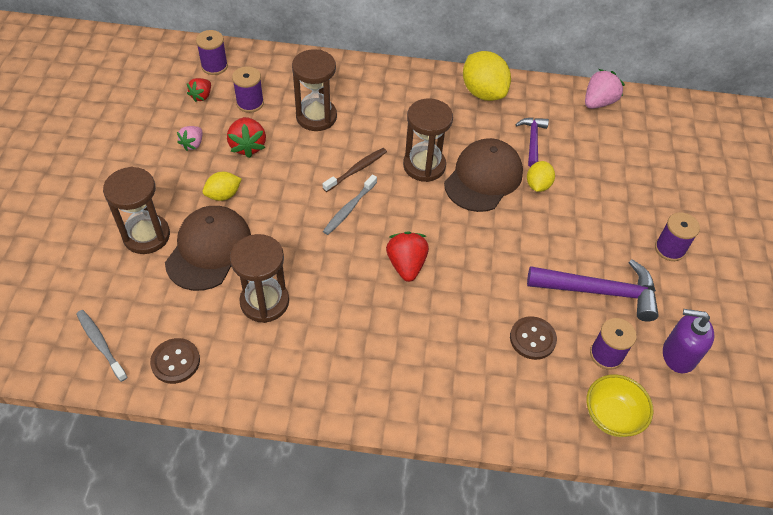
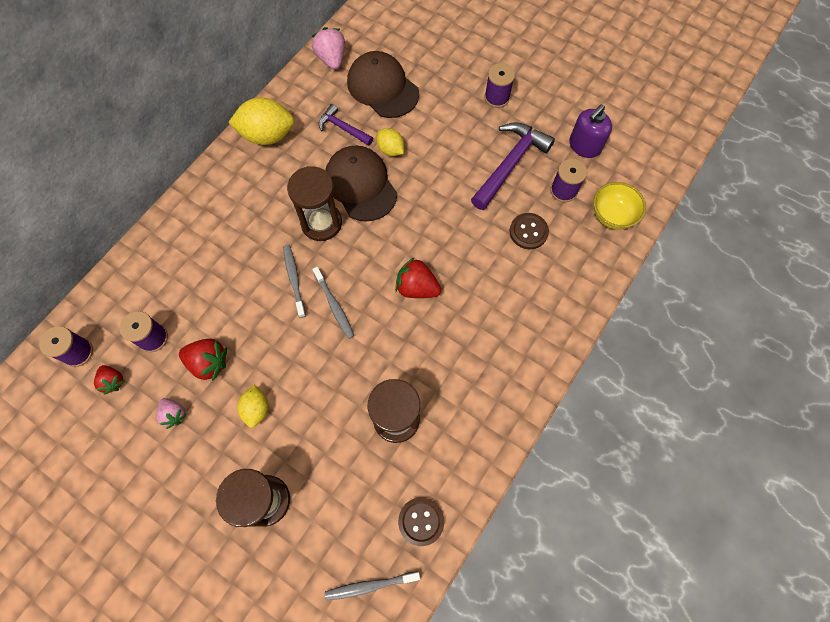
camera: 60 degrees left, 15 degrees up
brown cap [165,206,251,291] -> brown cap moved to [347,51,419,118]
brown hourglass [292,49,337,131] -> none
brown toothbrush [323,148,387,192] -> grey toothbrush [283,245,306,318]

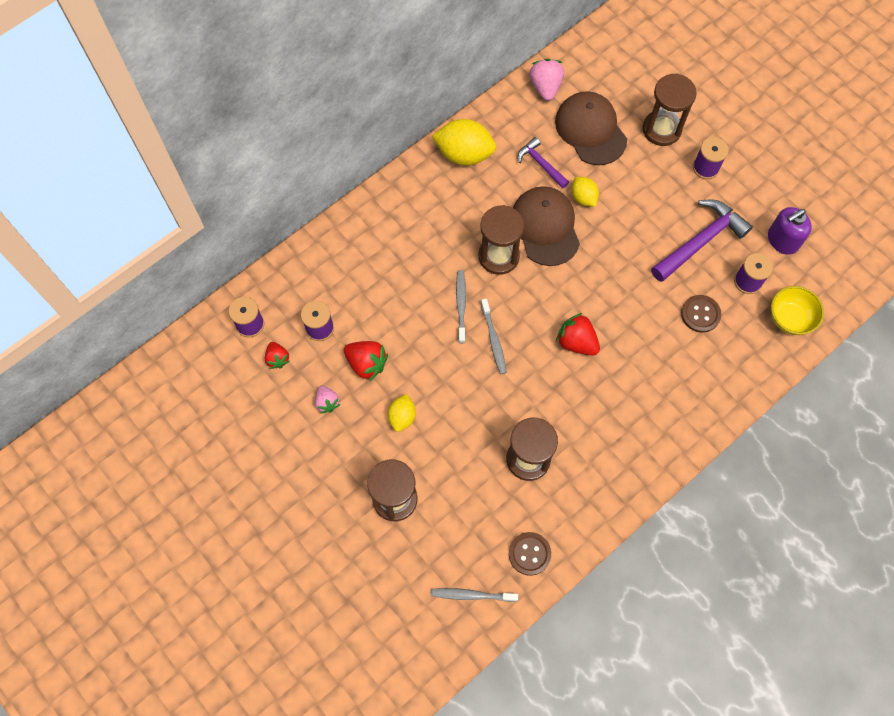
camera: 15 degrees right, 0 degrees up
none -> brown hourglass [643,73,697,146]

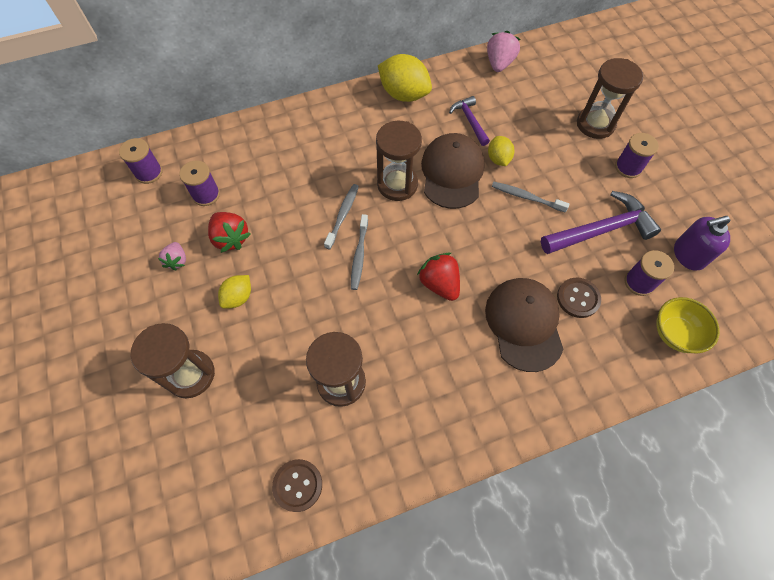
camera: 20 degrees right, 5 degrees down
red strawberry [265,342,290,369] -> none
grey toothbrush [431,588,518,602] -> grey toothbrush moved to [492,182,570,212]
brown cap [555,91,627,165] -> brown cap moved to [485,278,564,372]

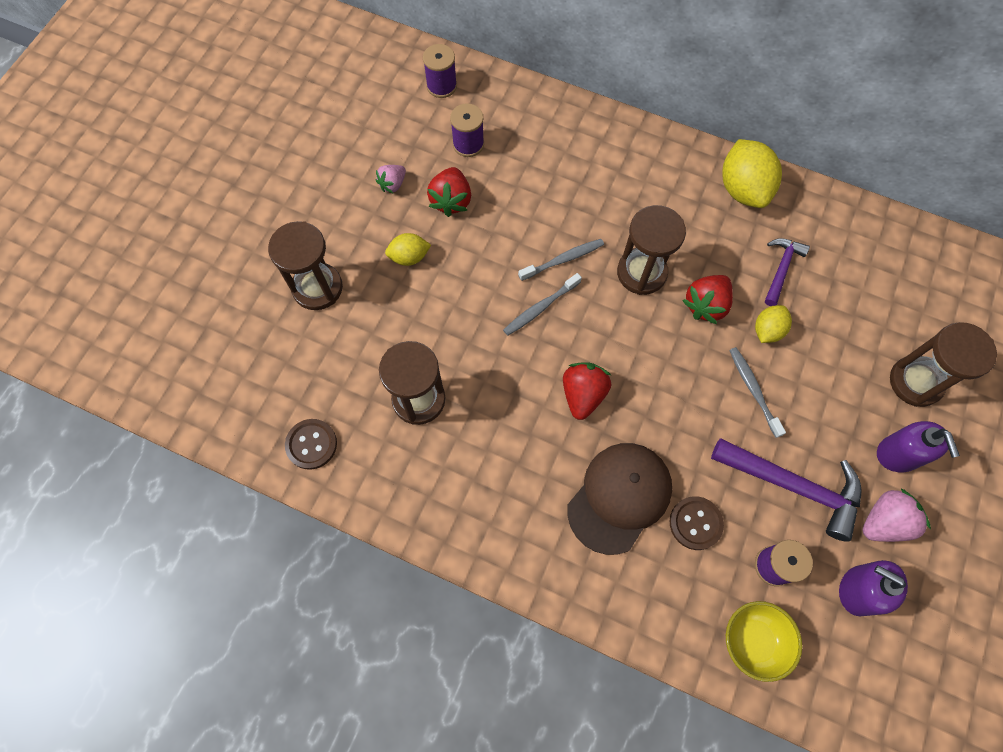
camera: 45 degrees right, 5 degrees up
brown cap [421,133,485,209] -> red strawberry [682,275,733,324]
pink strawberry [487,31,521,72] -> pink strawberry moved to [863,489,931,542]
purple spool [615,133,659,178] -> purple soap dispenser [877,421,960,472]

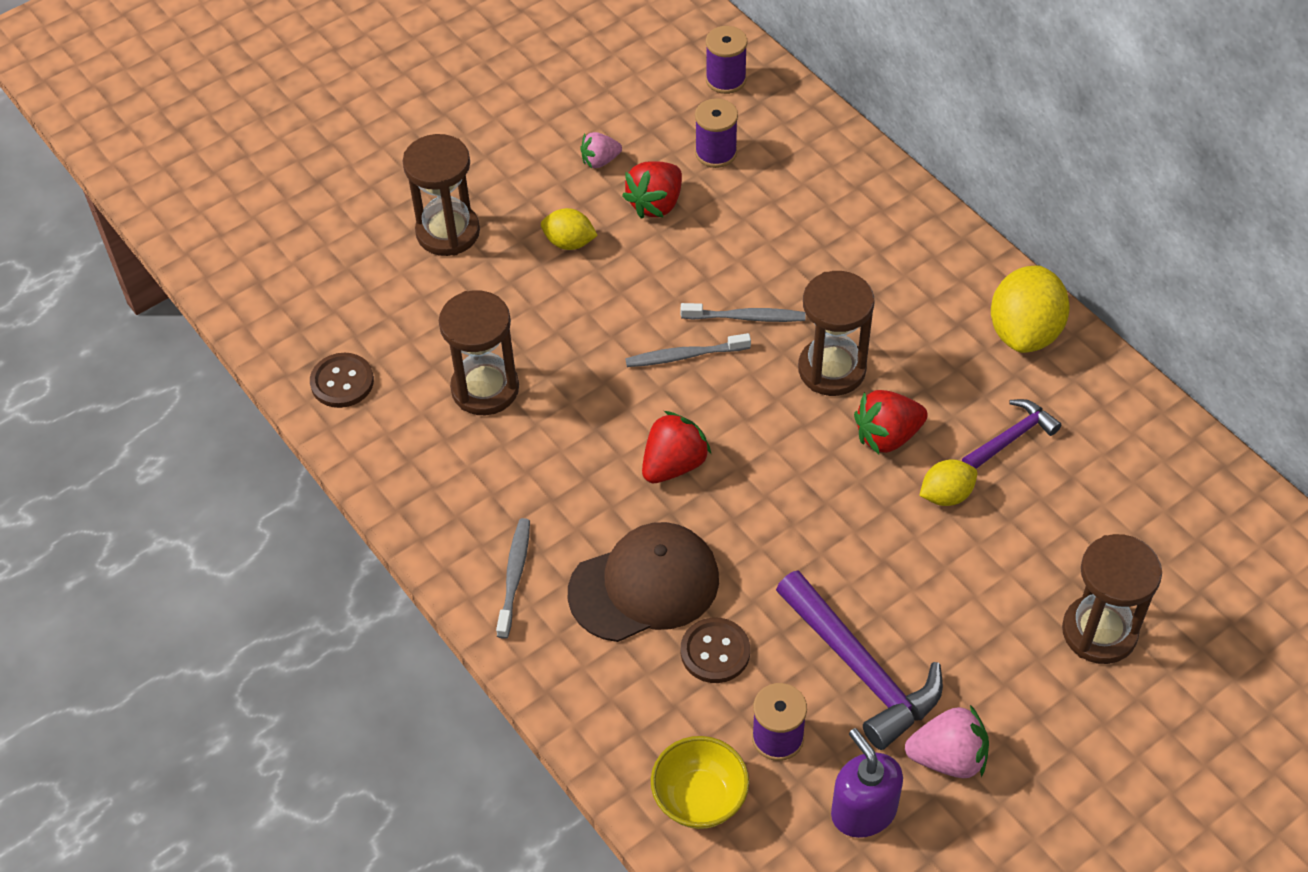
camera: 30 degrees right, 15 degrees down
grey toothbrush [729,347,786,438] -> grey toothbrush moved to [496,518,530,639]
purple soap dispenser [877,421,960,472] -> none

